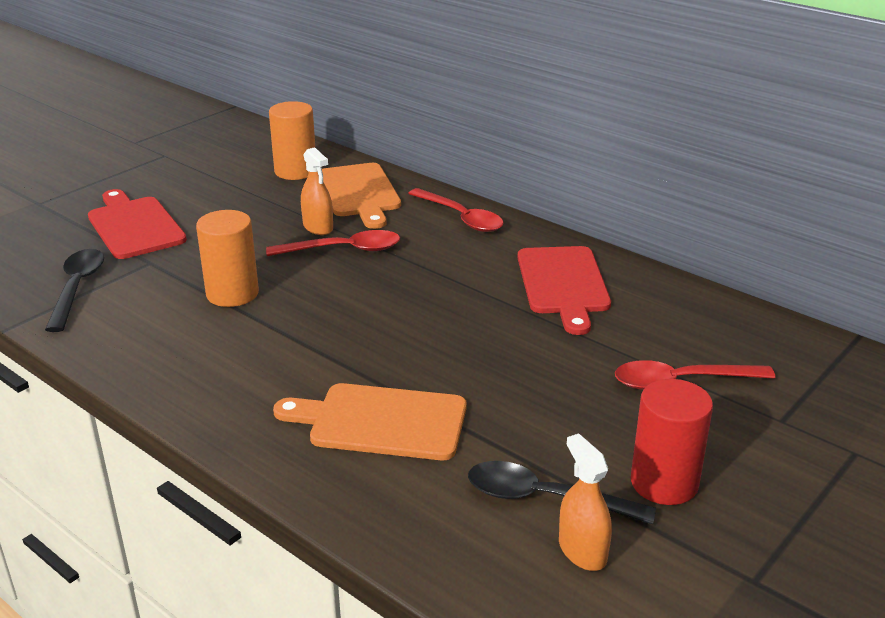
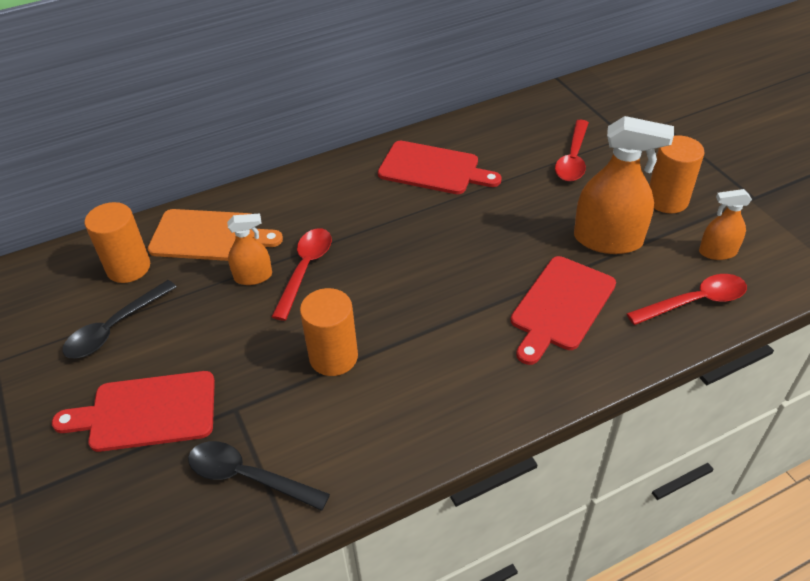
camera: 65 degrees left, 15 degrees up
orange cutting board [273,383,467,460] -> red cutting board [511,256,616,365]
red spoon [408,188,503,232] -> red spoon moved to [626,274,747,325]
black spoon [468,461,656,524] -> black spoon moved to [62,280,177,358]
red cylinder [631,379,713,505] -> orange cylinder [649,135,705,213]
none -> orange spray bottle [574,116,674,254]

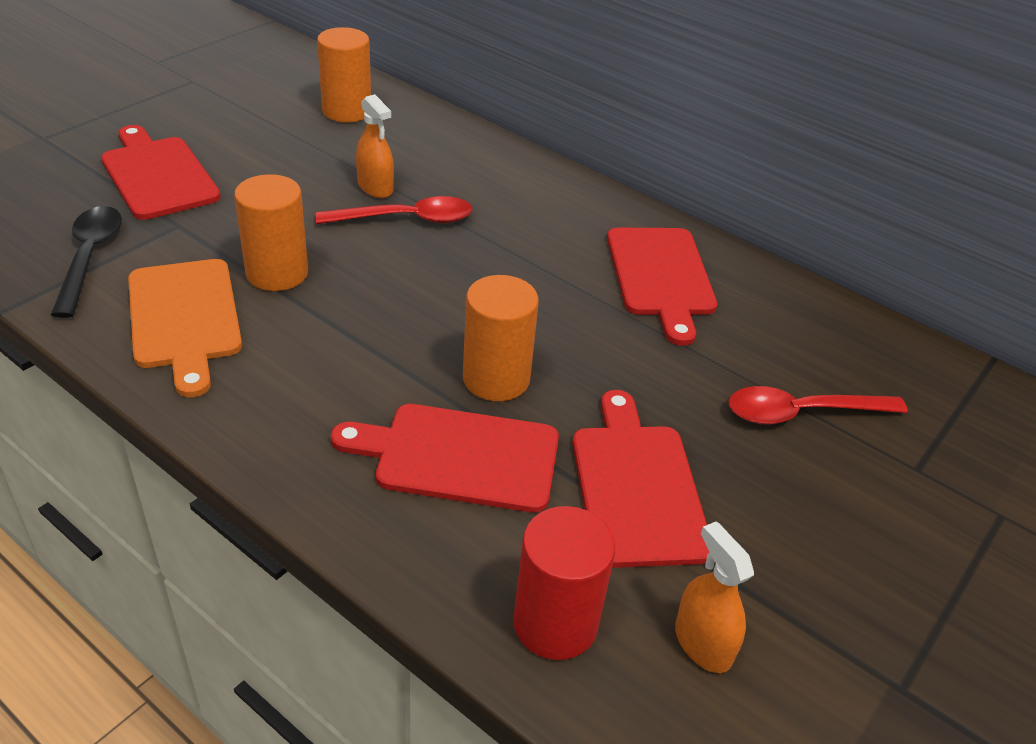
camera: 60 degrees right, 5 degrees down
black spoon [62,280,177,358] -> none
orange cutting board [148,209,283,261] -> orange cutting board moved to [128,259,242,397]
orange spray bottle [574,116,674,254] -> red cutting board [572,390,710,568]
red spoon [626,274,747,325] -> red cylinder [513,506,616,660]
orange cylinder [649,135,705,213] -> orange cylinder moved to [463,275,539,401]

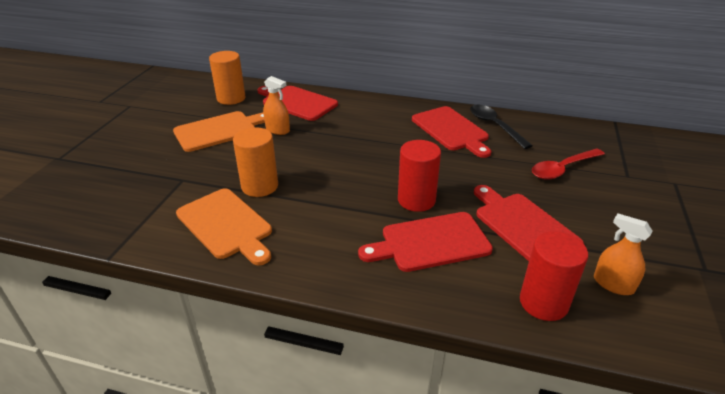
camera: 20 degrees left, 5 degrees down
black spoon [51,206,122,318] -> black spoon moved to [470,104,533,149]
red cutting board [101,125,221,220] -> red cutting board moved to [258,86,338,121]
red spoon [316,196,473,224] -> none
orange cylinder [463,275,539,401] -> red cylinder [398,140,441,212]
none -> orange cutting board [173,111,265,152]

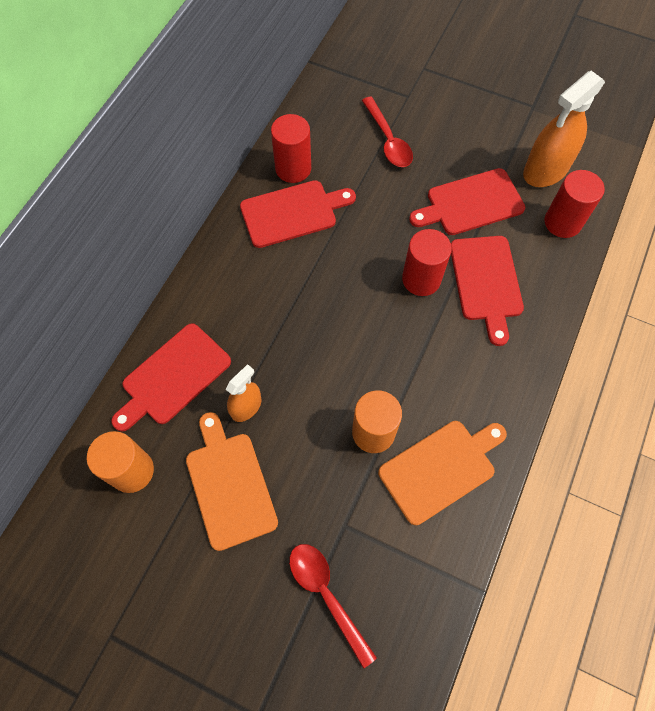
camera: 80 degrees left, 30 degrees up
black spoon [470,104,533,149] -> red cylinder [271,114,311,183]
orange spray bottle [594,214,653,295] -> orange spray bottle [523,71,605,187], size x1.82
none -> red spoon [289,544,377,669]

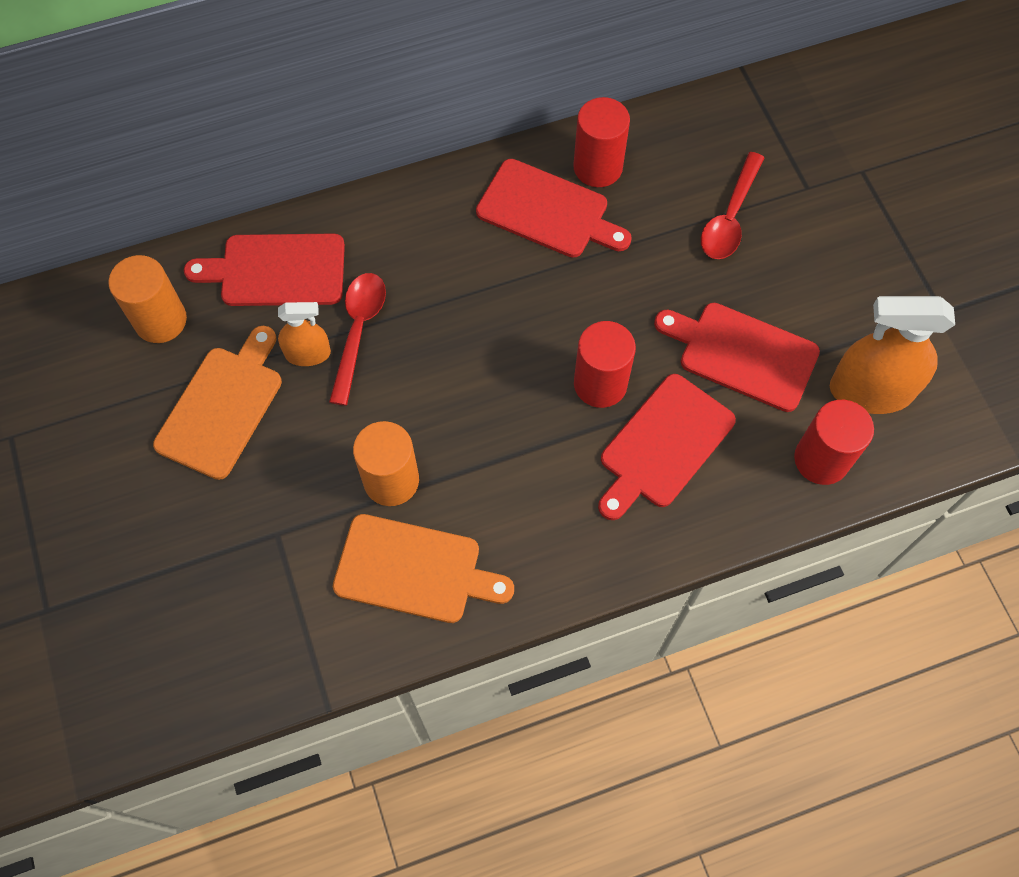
camera: 45 degrees right, 0 degrees up
red spoon [289,544,377,669] -> red spoon moved to [329,273,386,406]

